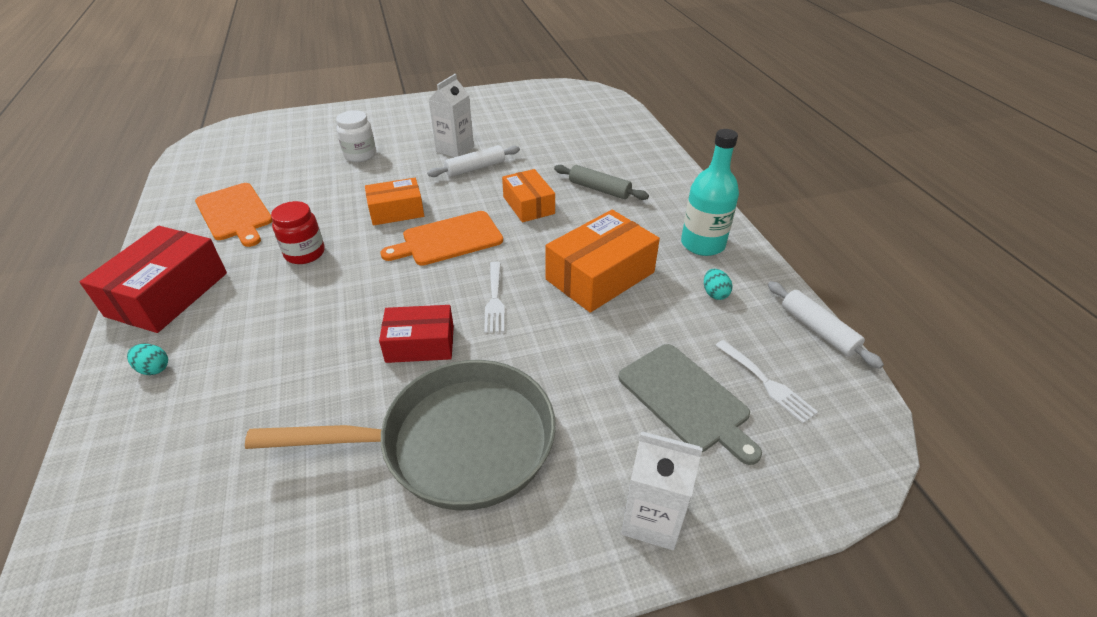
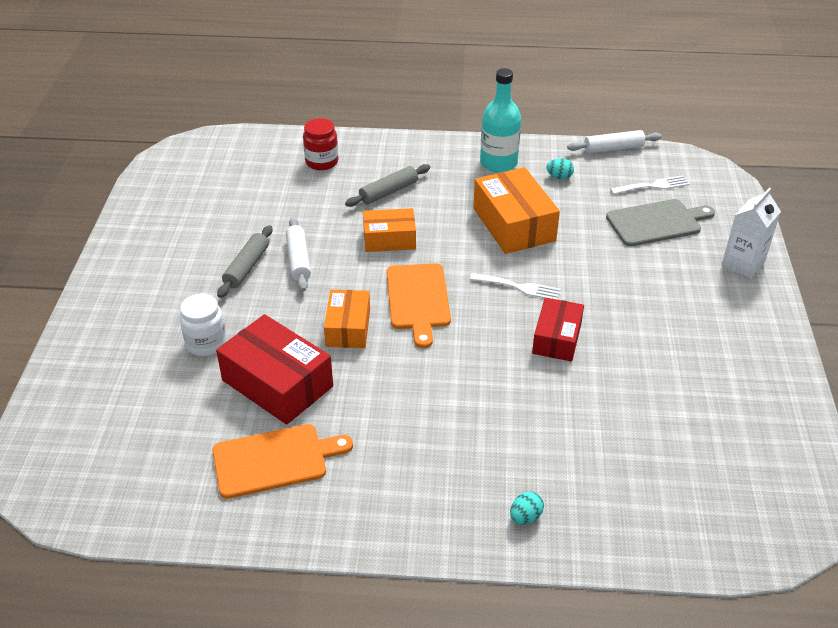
camera: 70 degrees left, 0 degrees up
red box [80,226,227,333] -> red box moved to [216,314,333,425]
grey pan [245,360,556,511] -> none
red jar [271,201,325,264] -> red jar moved to [303,118,339,170]
white carton [428,74,474,157] -> grey rolling pin [217,225,273,298]

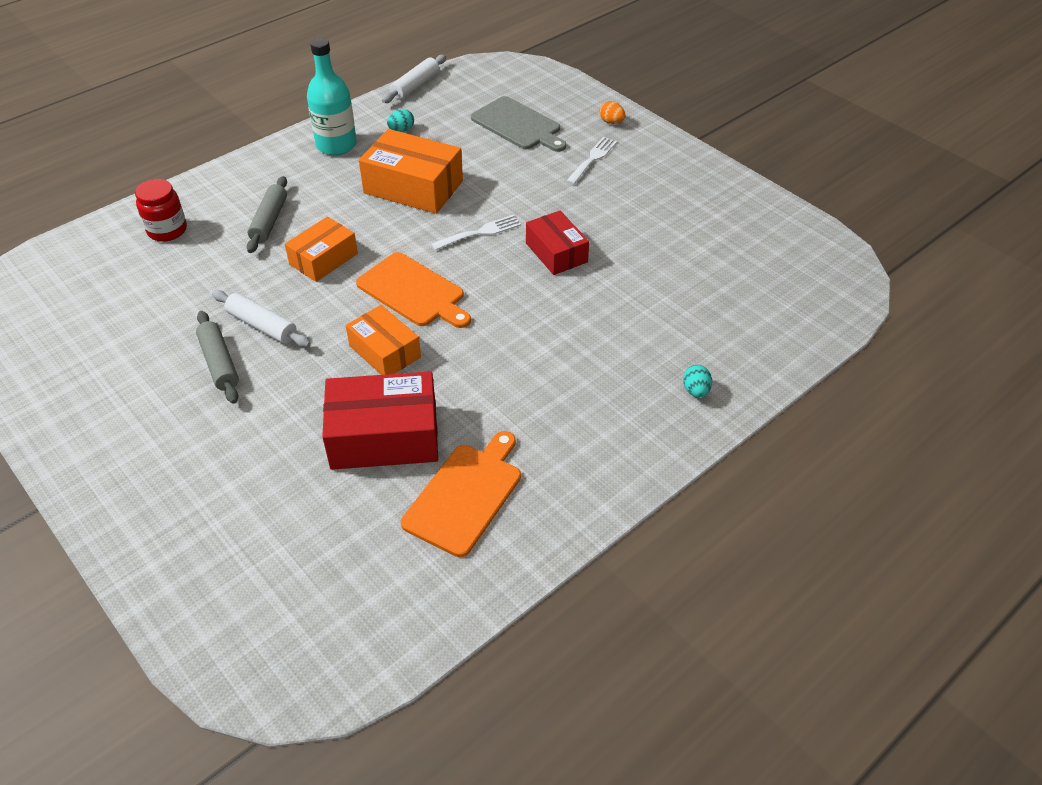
camera: 45 degrees left, 5 degrees up
white jar [180,294,227,356] -> none
grey cutting board [606,199,715,246] -> grey cutting board turned 105 degrees clockwise [471,96,567,152]
white fork [610,176,689,195] -> white fork moved to [566,137,617,185]
white carton [722,188,781,278] -> orange egg [599,101,625,124]

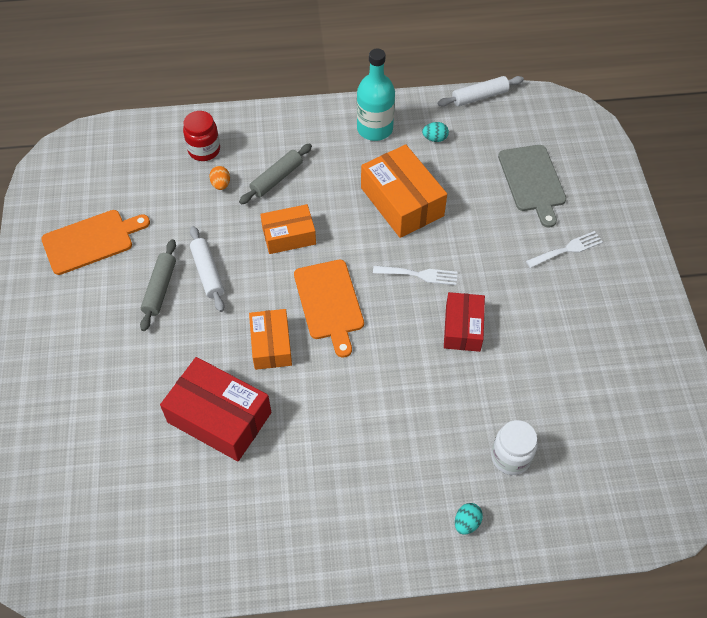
camera: 35 degrees right, 10 degrees up
orange cutting board [401,431,521,557] -> orange cutting board moved to [41,210,150,275]
orange egg [599,101,625,124] -> orange egg moved to [209,166,230,190]
none -> white jar [491,420,538,475]

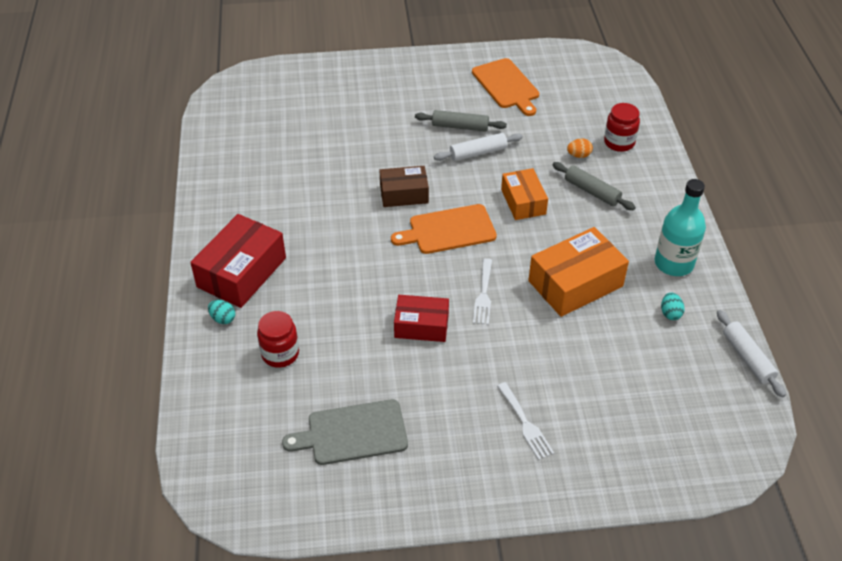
camera: 90 degrees right, 10 degrees down
red box [160,357,271,461] -> red box moved to [190,214,286,308]
orange box [249,309,292,370] -> brown box [380,166,429,207]
white jar [491,420,538,475] -> red jar [257,311,299,368]
grey cutting board [498,145,566,227] -> grey cutting board moved to [282,399,408,465]

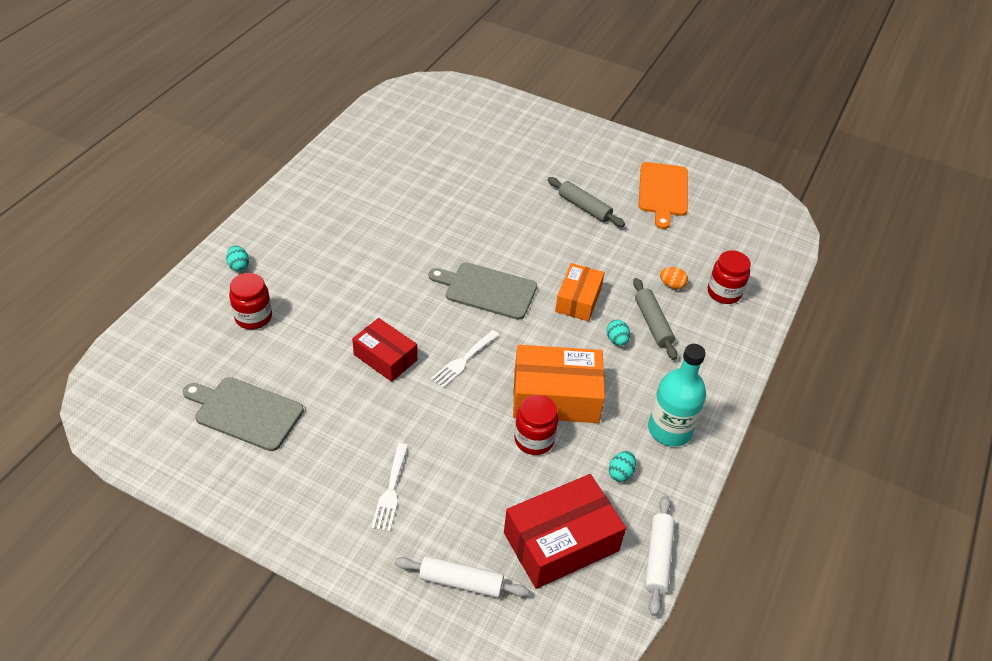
camera: 30 degrees right, 0 degrees up
red box [190,214,286,308] -> red box moved to [504,474,626,589]
brown box [380,166,429,207] -> none
orange cutting board [391,204,497,254] -> grey cutting board [429,262,537,320]
white rolling pin [434,133,523,161] -> white rolling pin moved to [395,556,529,598]
none -> red jar [514,395,558,455]
none -> turquoise egg [607,320,630,346]

